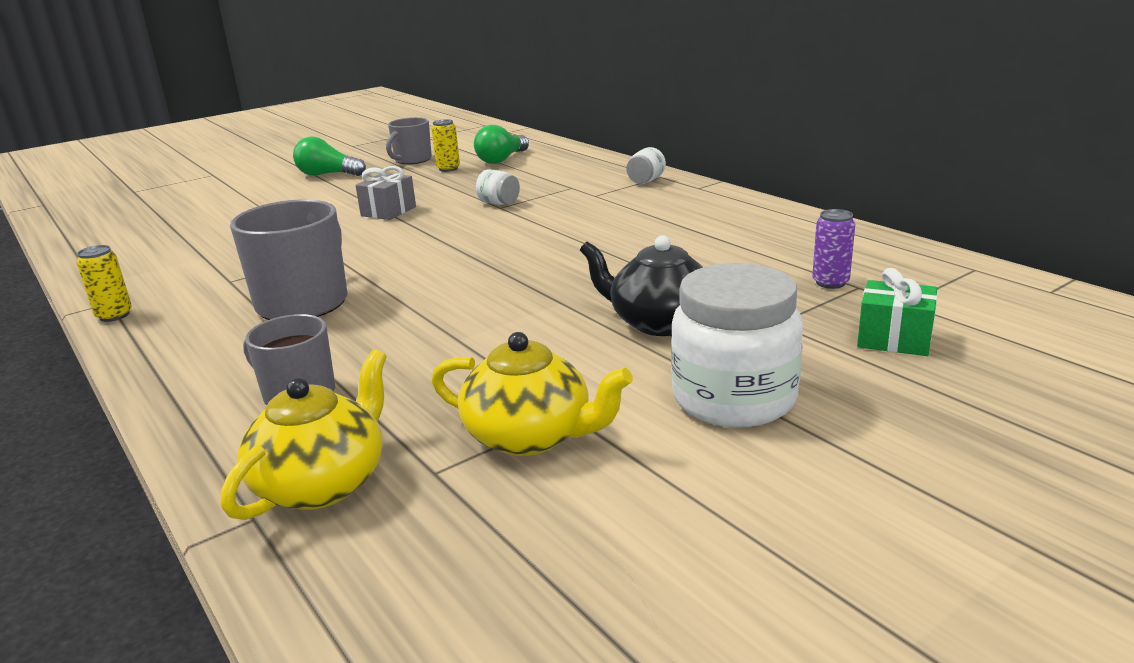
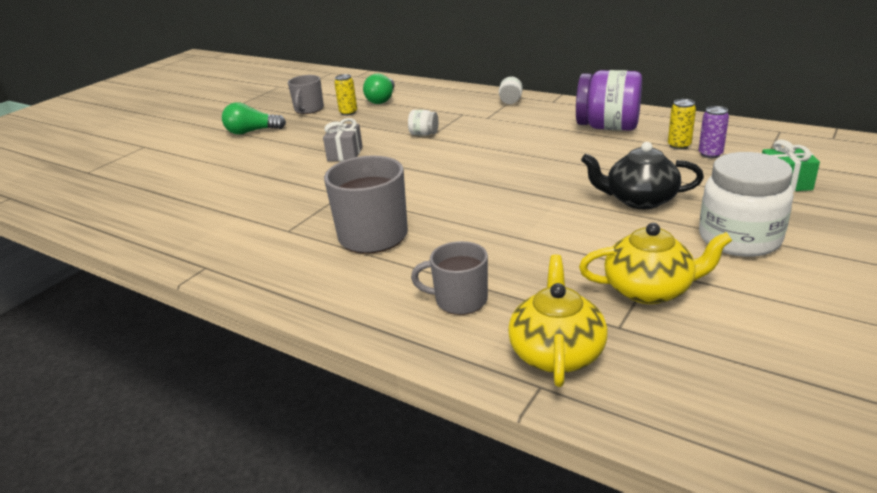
camera: 20 degrees left, 5 degrees up
yellow can [77,245,132,322] -> yellow can moved to [668,99,696,150]
none -> purple jar [576,70,642,131]

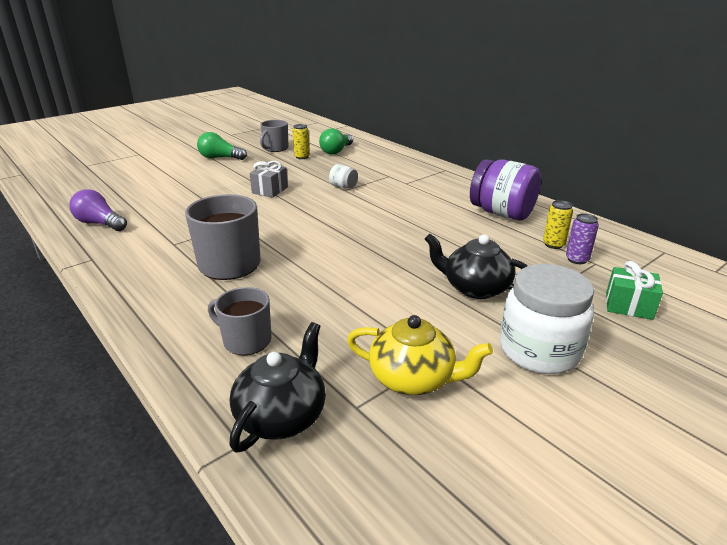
camera: 15 degrees right, 0 degrees up
white jar [499,77,523,104] -> none
yellow teapot [508,255,608,387] -> black teapot [229,322,326,453]
none -> purple light bulb [69,189,127,231]

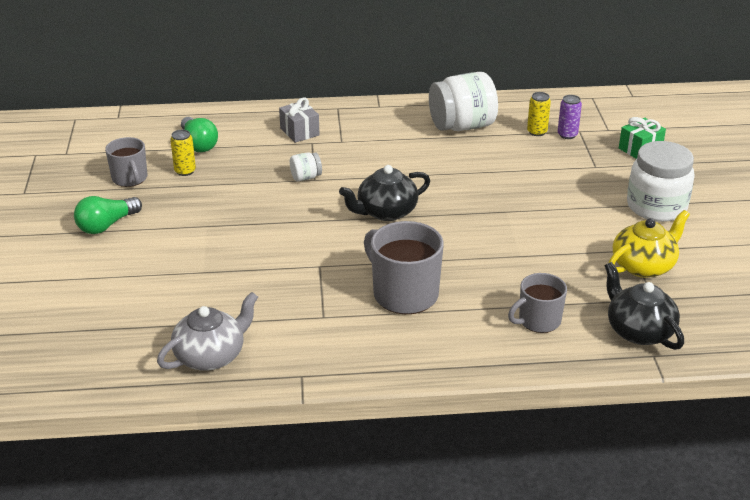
camera: 55 degrees left, 5 degrees up
purple light bulb [69,189,127,231] -> grey teapot [157,292,258,371]
grey gift [250,161,288,198] -> grey gift moved to [279,97,320,143]
black teapot [425,233,528,299] -> black teapot moved to [339,165,430,221]
purple jar [470,159,541,221] -> white jar [429,72,498,131]

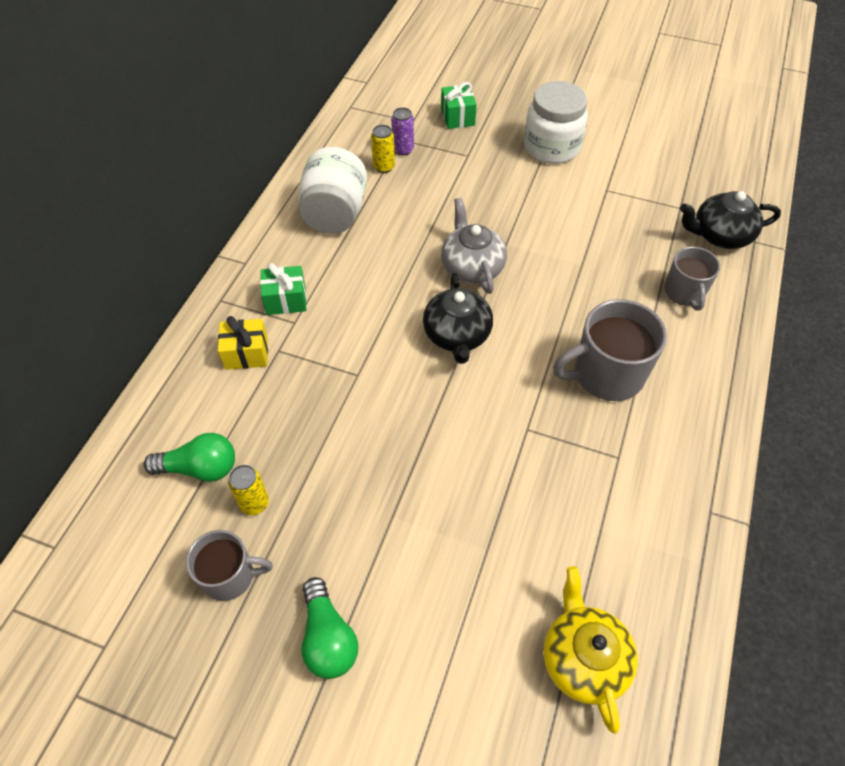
camera: 65 degrees left, 20 degrees up
grey teapot [157,292,258,371] -> grey teapot moved to [441,198,507,294]
grey gift [279,97,320,143] -> yellow gift [218,316,268,370]
white jar [290,152,322,181] -> none
yellow teapot [609,210,690,278] -> yellow teapot moved to [543,566,638,734]
none -> green gift [260,263,306,315]

